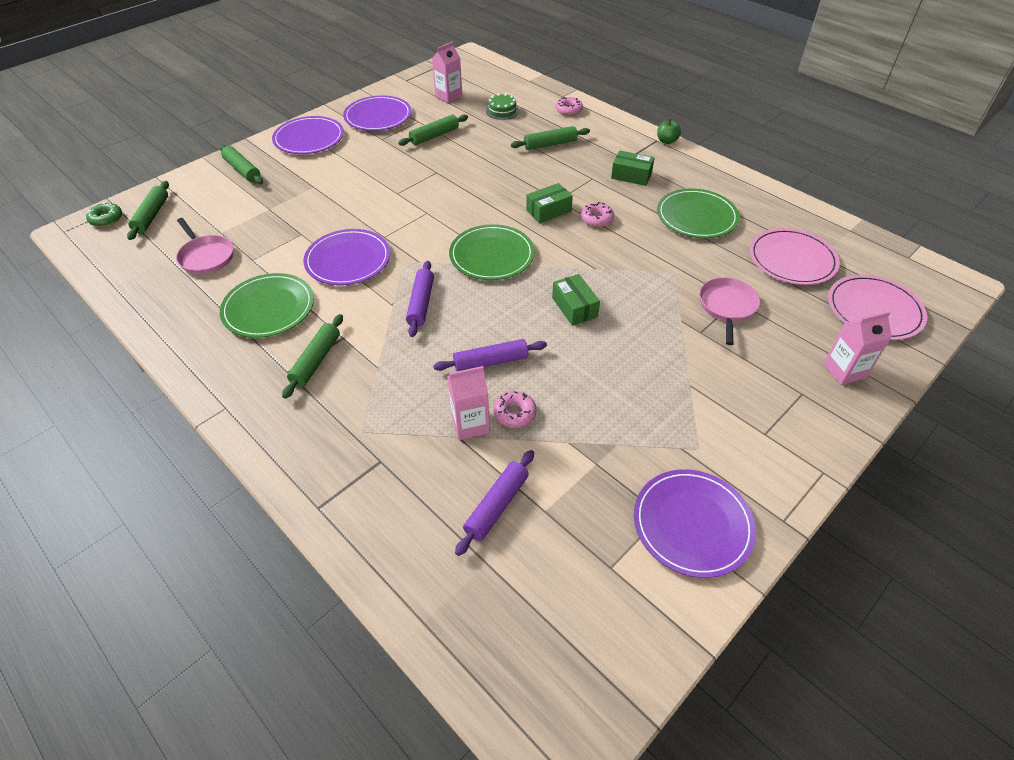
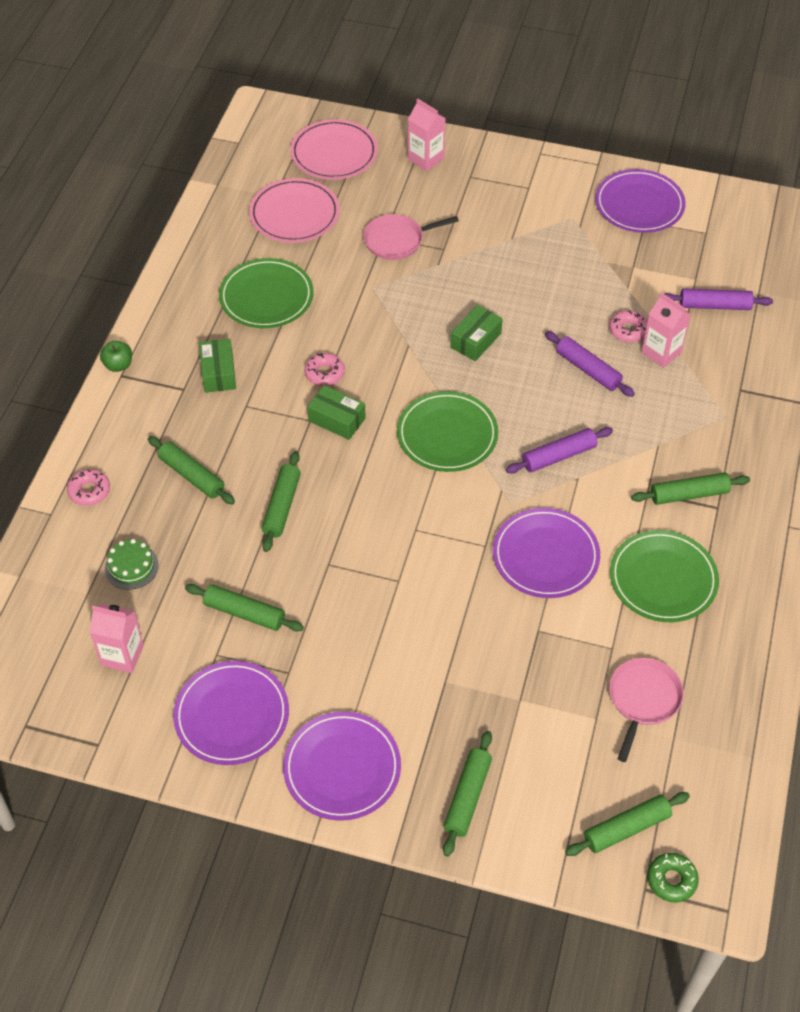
camera: 120 degrees left, 5 degrees up
none -> green rolling pin [262,451,301,552]

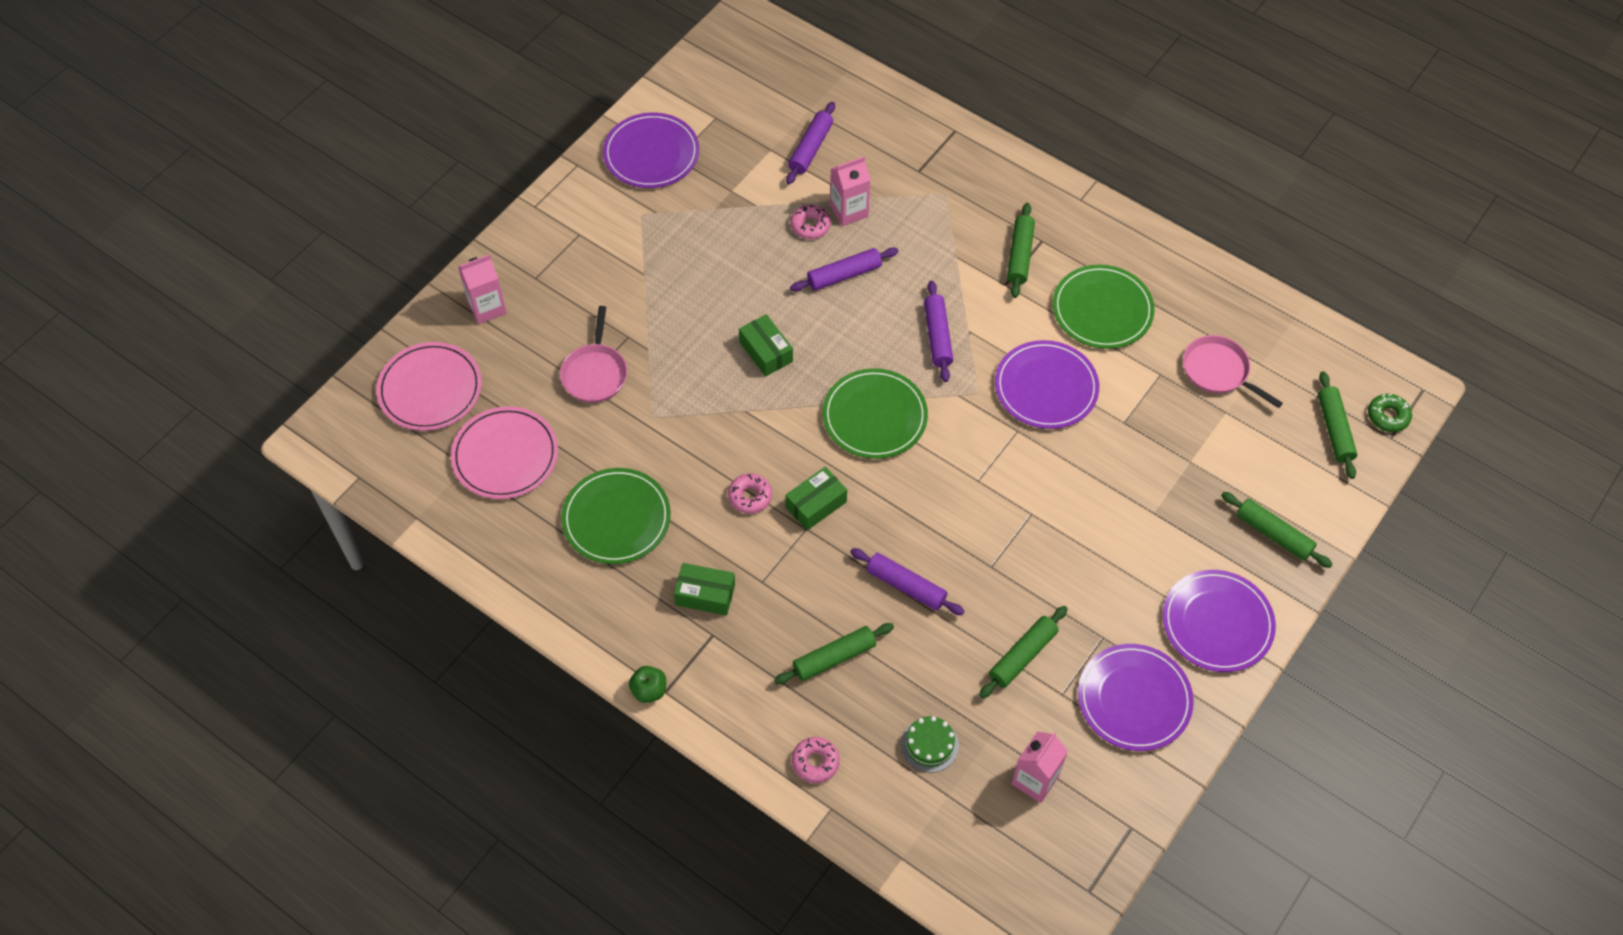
camera: 70 degrees left, 5 degrees up
green rolling pin [262,451,301,552] -> purple rolling pin [850,548,965,615]

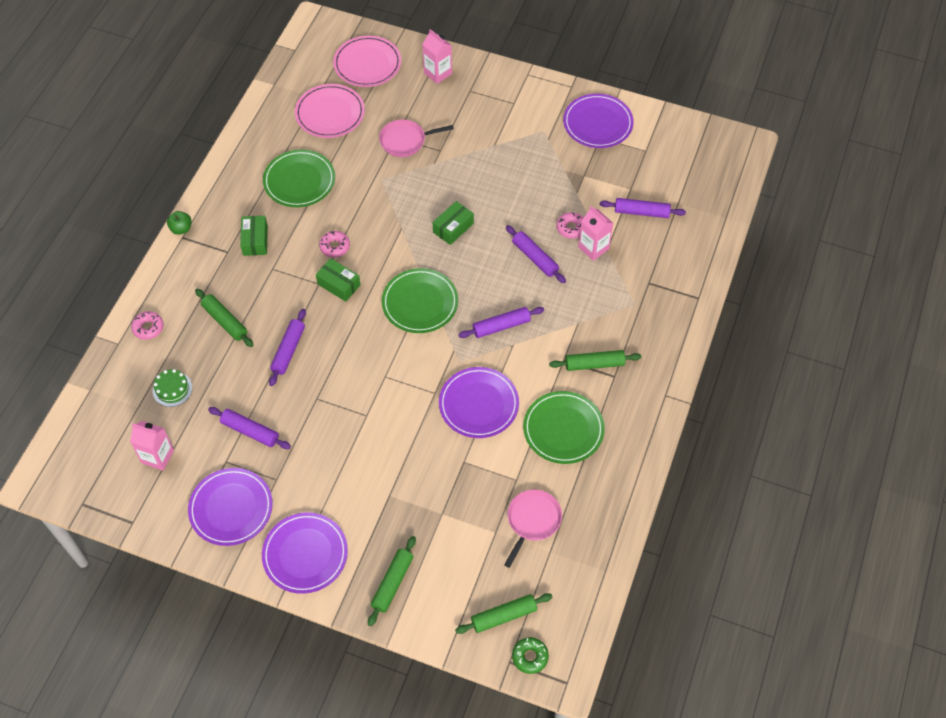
camera: 75 degrees right, 0 degrees up
green rolling pin [979,606,1068,699] -> purple rolling pin [208,407,291,449]

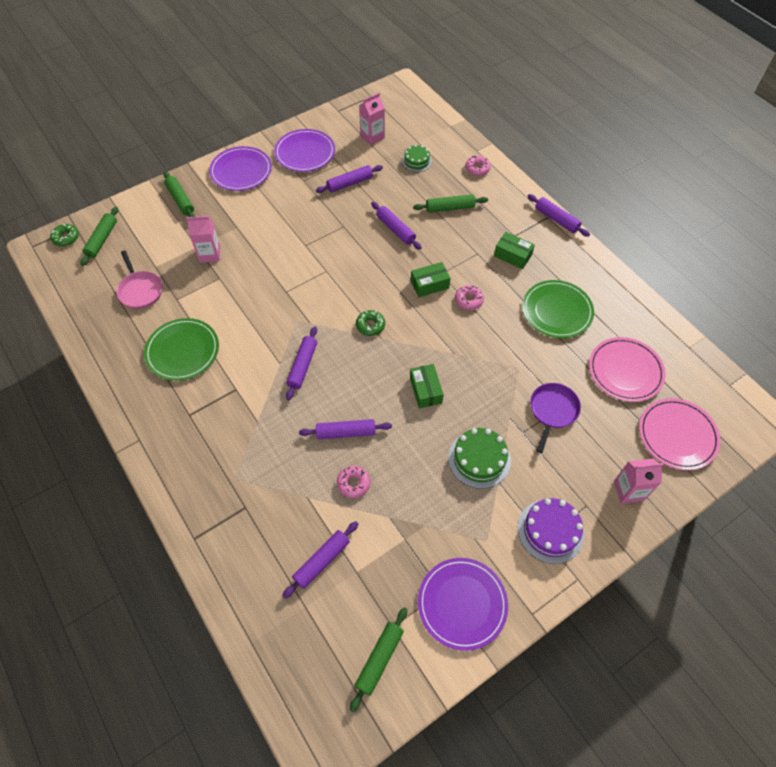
camera: 125 degrees right, 0 degrees up
green apple [167,211,191,235] -> purple rolling pin [527,194,590,237]
pink pan [379,120,454,157] -> purple pan [530,383,581,453]
green plate [382,268,458,333] -> green donut [356,310,385,336]
purple plate [439,367,519,438] -> none
green rolling pin [549,350,641,371] -> green rolling pin moved to [350,607,407,712]
pink carton [578,206,613,261] -> pink carton moved to [187,216,220,263]
none -> green cake [448,428,511,489]
none -> purple cake [518,498,584,564]

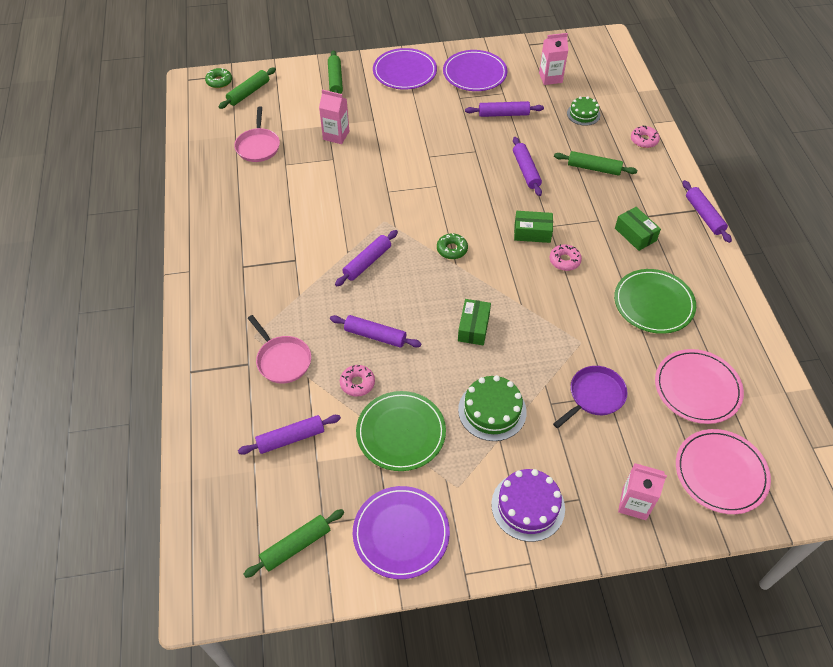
camera: 25 degrees right, 5 degrees down
green plate [144,318,219,381] -> green plate moved to [356,391,446,471]
none -> pink pan [248,315,311,384]

